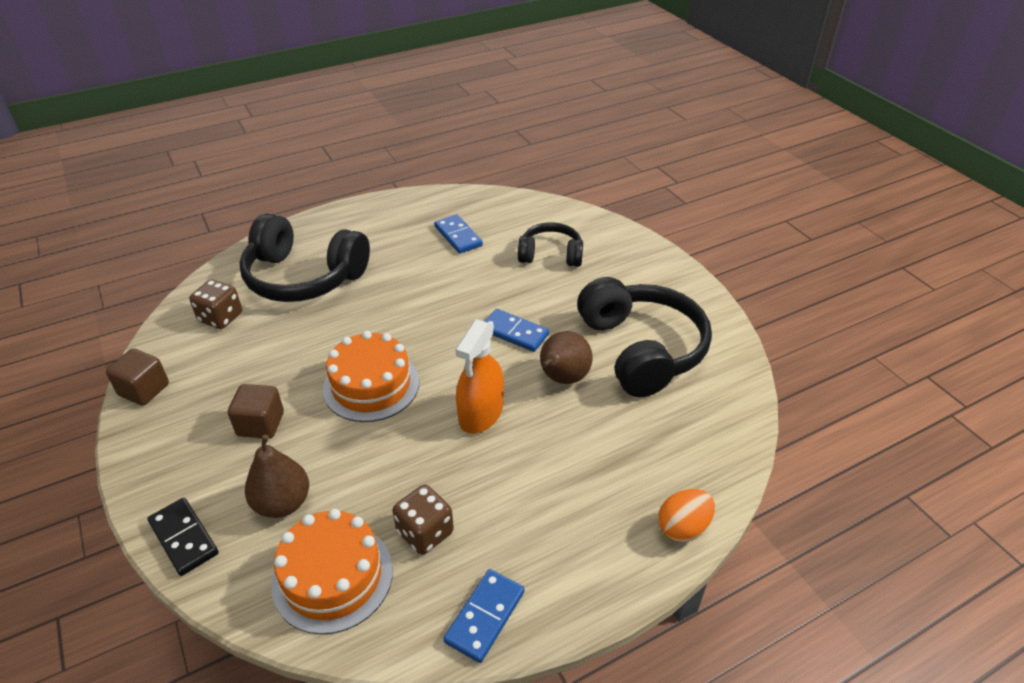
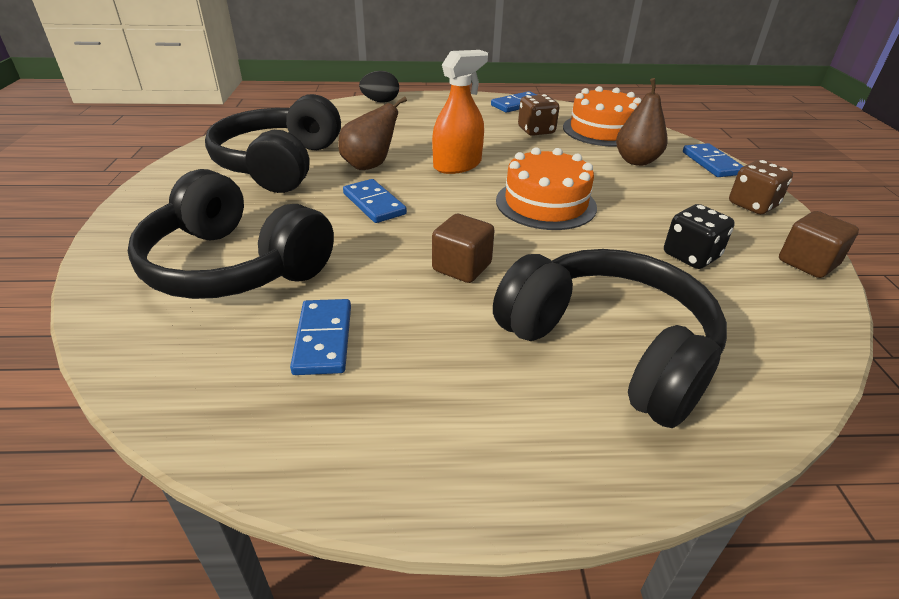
camera: 155 degrees left, 5 degrees down
black domino [147,498,219,576] -> blue domino [683,143,744,177]
brown dice [189,279,242,329] -> brown dice moved to [729,160,793,214]
brown cube [228,384,284,439] -> brown cube moved to [432,214,495,283]
black headphones [518,222,583,267] -> black headphones [128,169,334,299], size x1.75
orange egg [658,489,715,542] -> black egg [359,71,399,103]
none -> black dice [664,204,735,269]

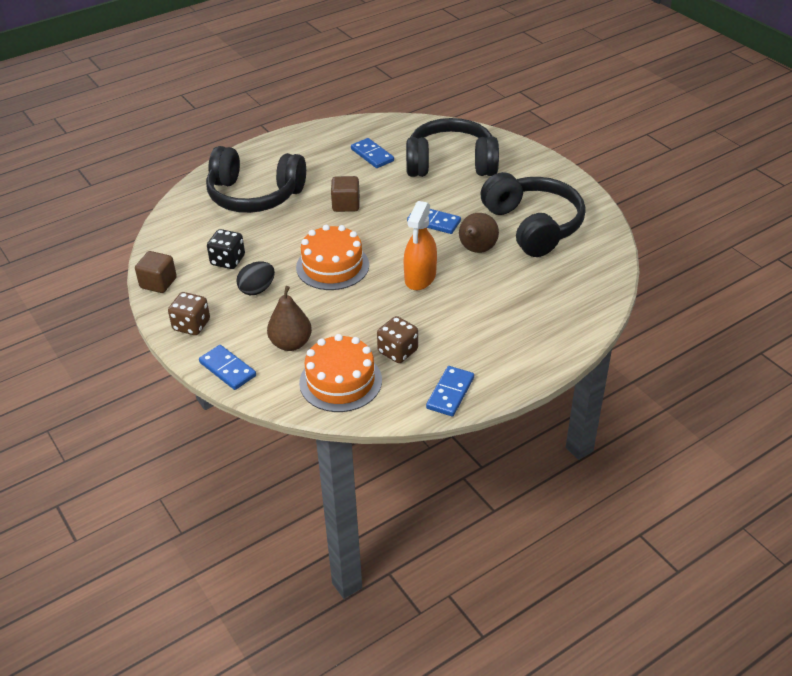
camera: 150 degrees right, 5 degrees up
black egg [359,71,399,103] -> black egg moved to [236,262,275,295]

